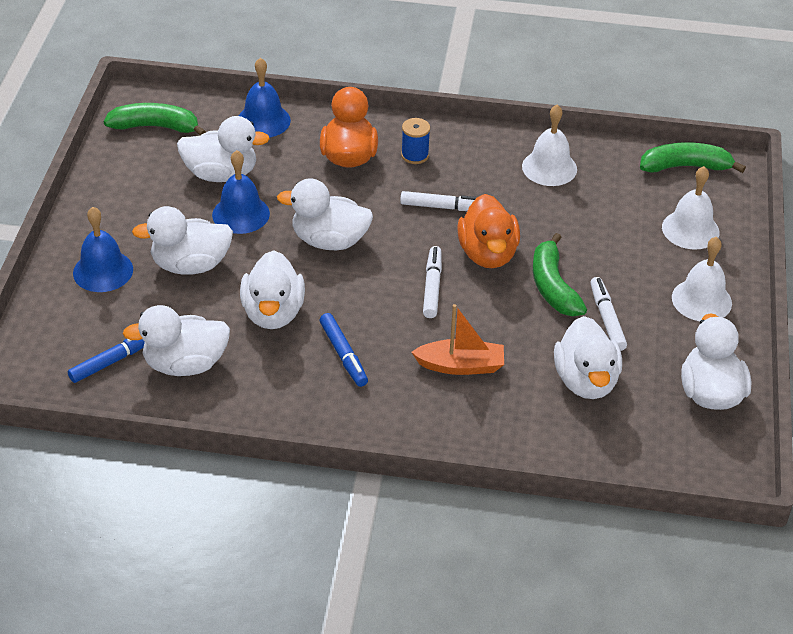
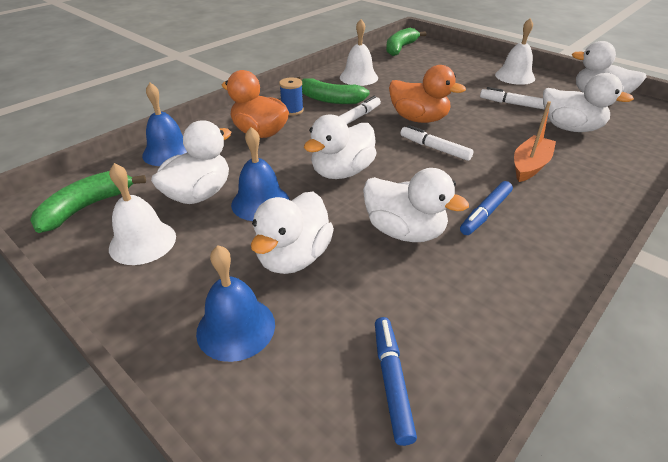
camera: 55 degrees left, 5 degrees down
white duck [123,305,230,376] -> none
blue marker [320,313,368,387] -> blue marker turned 120 degrees clockwise [460,181,513,235]
green banana [533,233,587,316] -> green banana moved to [297,77,370,104]
white bell [662,166,719,250] -> white bell moved to [109,163,176,265]

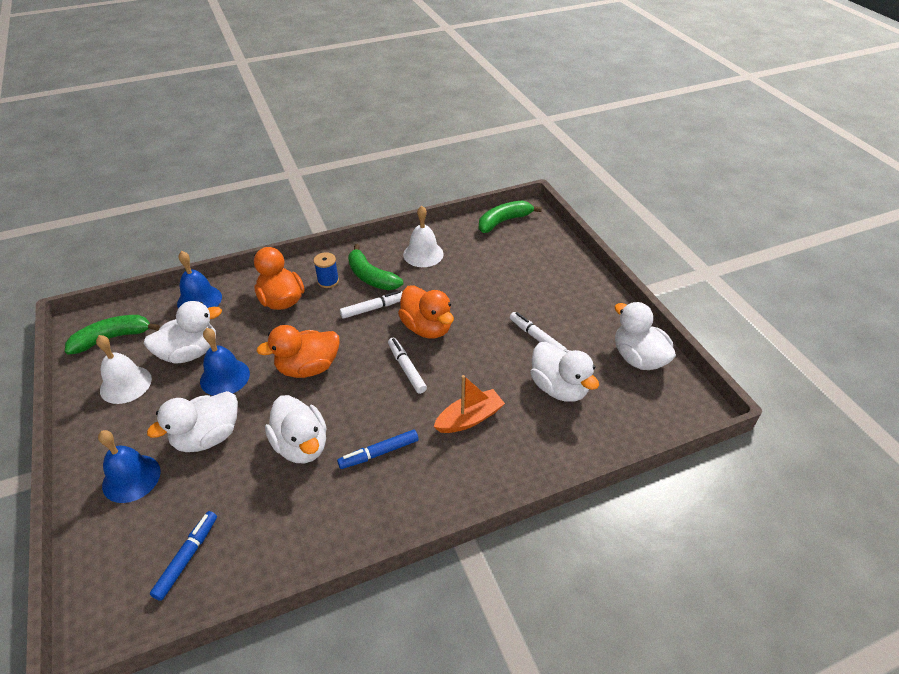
camera: 25 degrees right, 5 degrees up
white duck [304,114,377,179] -> orange duck [256,325,340,378]
white bell [495,18,535,85] -> none

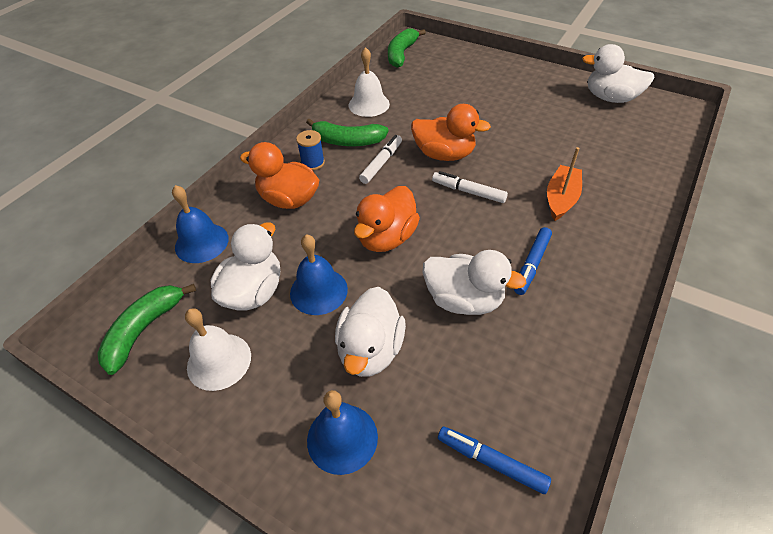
camera: 35 degrees left, 5 degrees up
blue marker [150,511,217,601] -> blue marker turned 45 degrees counterclockwise [438,427,551,494]
white marker [510,312,567,351] -> none
white duck [530,342,599,402] -> none

